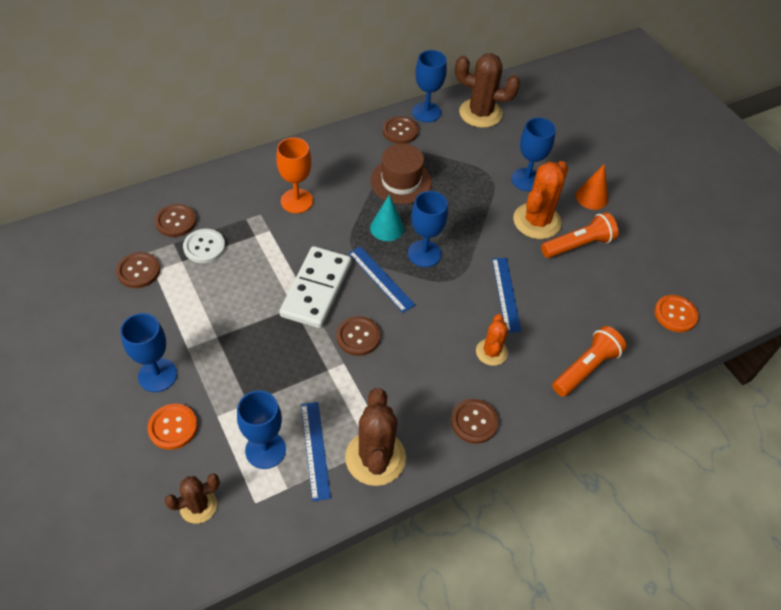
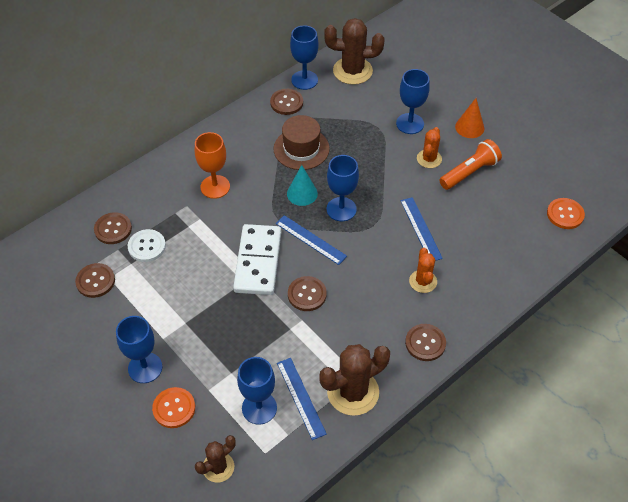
camera: 10 degrees left, 0 degrees up
brown cactus [345,388,406,486] -> brown cactus turned 75 degrees clockwise [319,344,390,416]
orange cactus [513,161,568,239] -> orange cactus [417,127,442,168], size x0.58
orange flashlight [552,326,626,397] -> none

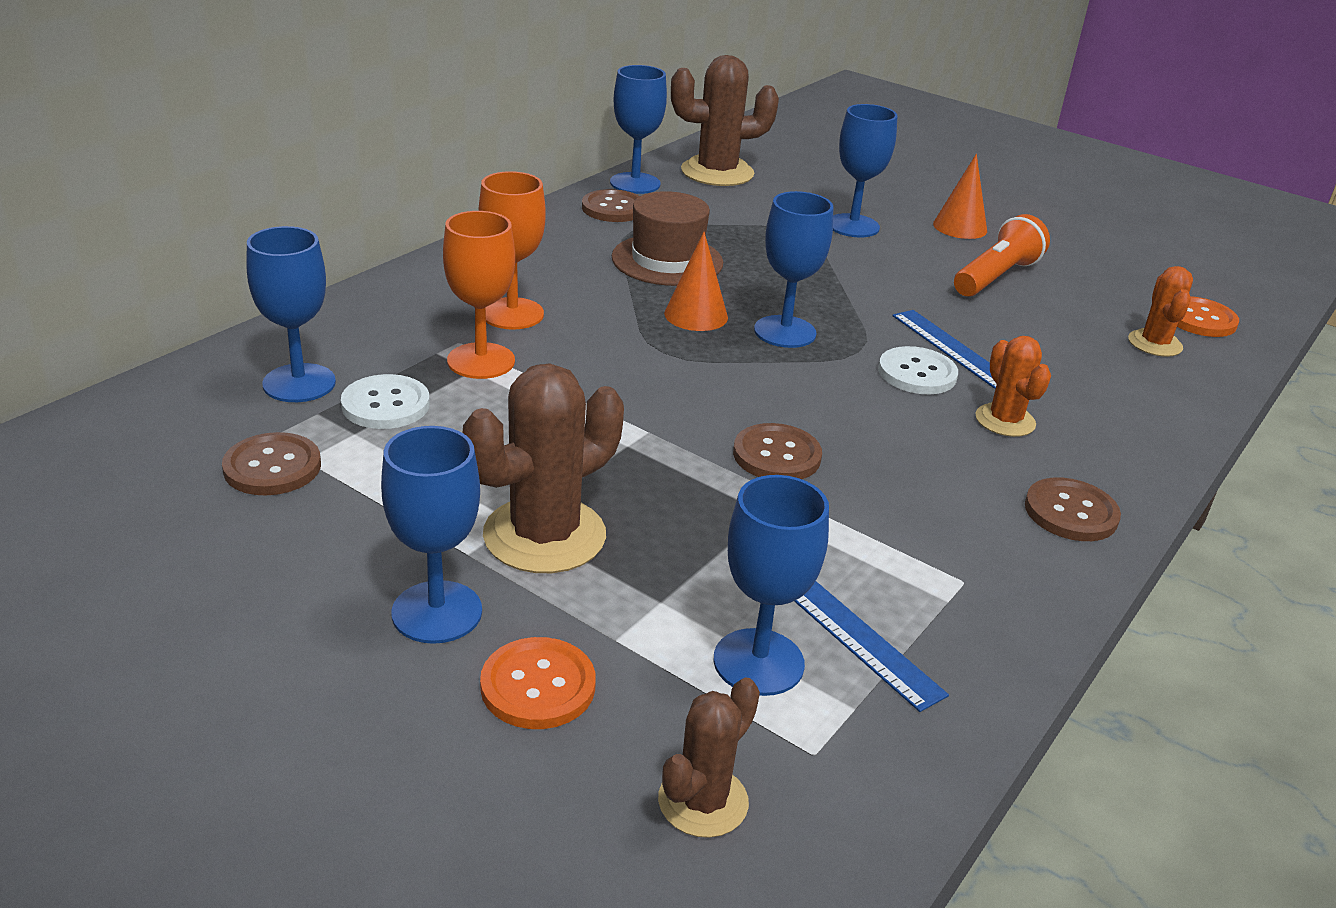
camera: 15 degrees left, 20 degrees down
brown button [94,212,132,244] -> blue goblet [246,226,336,402]
white domino [233,224,281,295] -> none
blue ruler [276,215,347,265] -> none
turquoise cone [287,165,318,206] -> orange cone [664,232,728,331]
brown cactus [319,344,390,416] -> brown cactus moved to [463,363,624,573]
orange cactus [417,127,442,168] -> orange cactus moved to [1128,266,1193,357]
none -> orange goblet [443,211,515,379]
none -> white button [878,346,958,394]

